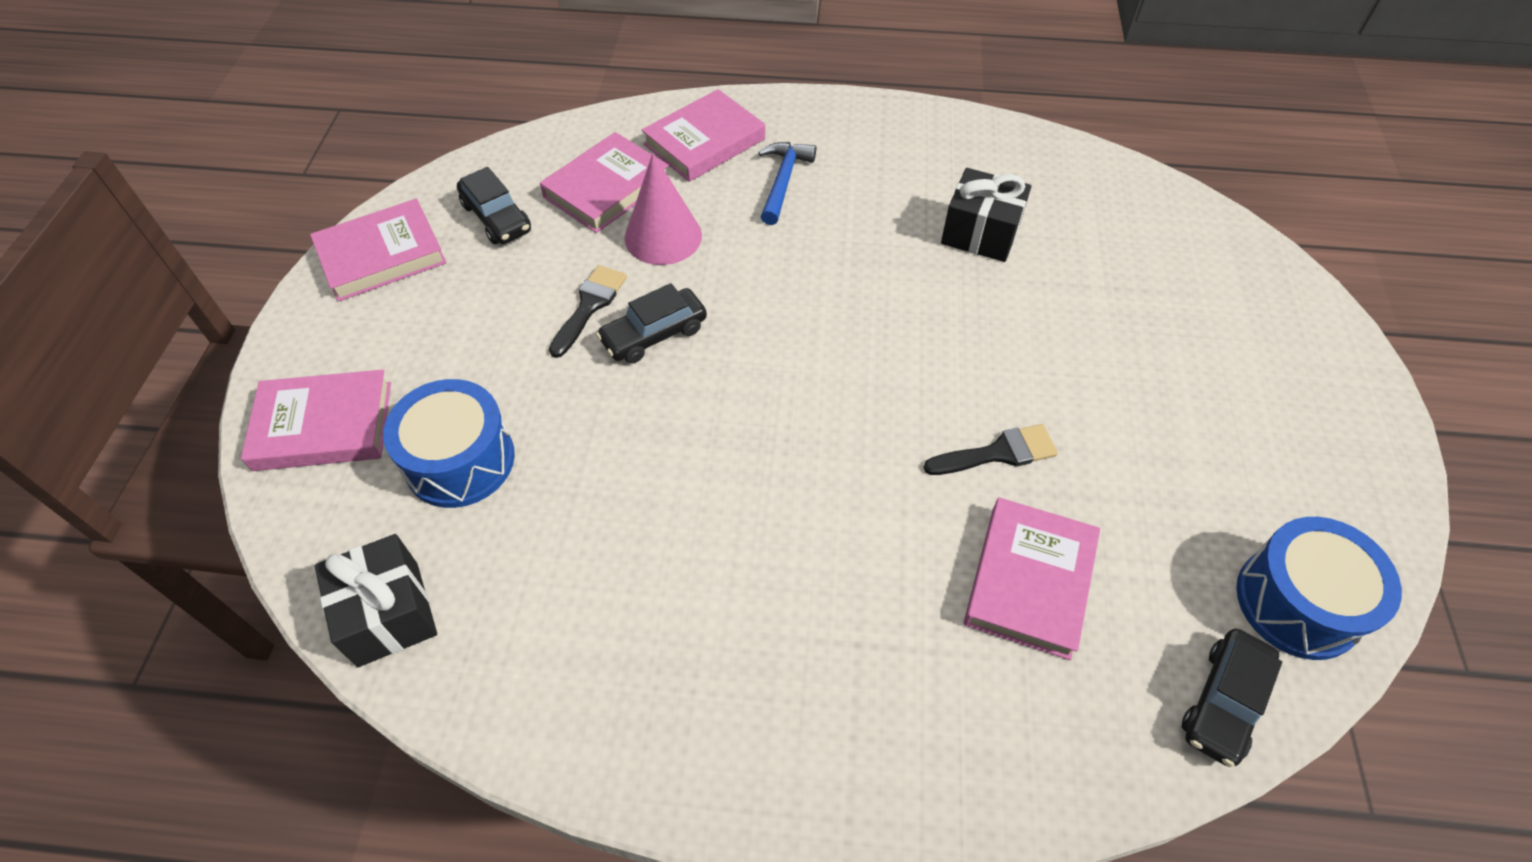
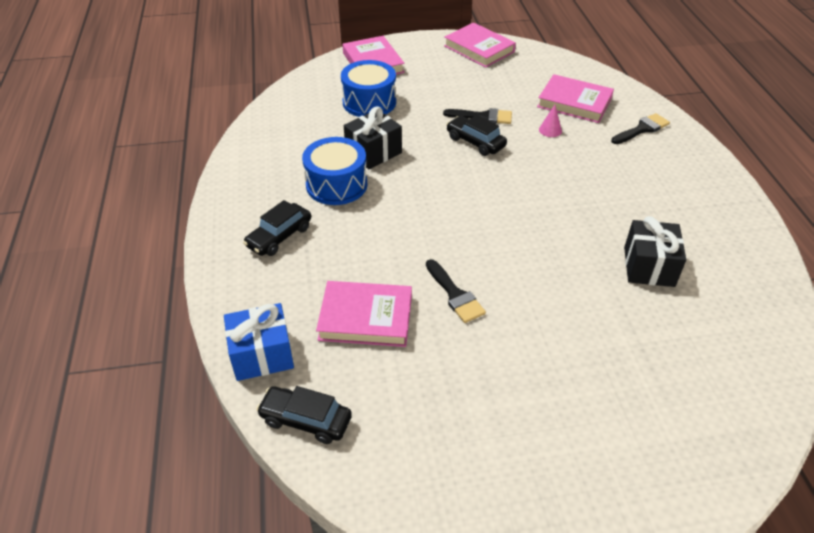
camera: 75 degrees right, 10 degrees down
black gift [315,534,437,667] -> black gift moved to [344,106,402,169]
black car [457,167,531,244] -> black car moved to [243,200,311,256]
pink cone [625,153,702,265] -> pink cone [539,105,562,137], size x0.48
pink book [642,89,765,182] -> black brush [611,113,670,144]
blue hammer [758,142,816,225] -> none
blue drum [1236,517,1402,660] -> blue drum moved to [302,137,367,205]
none -> blue gift [224,303,294,381]

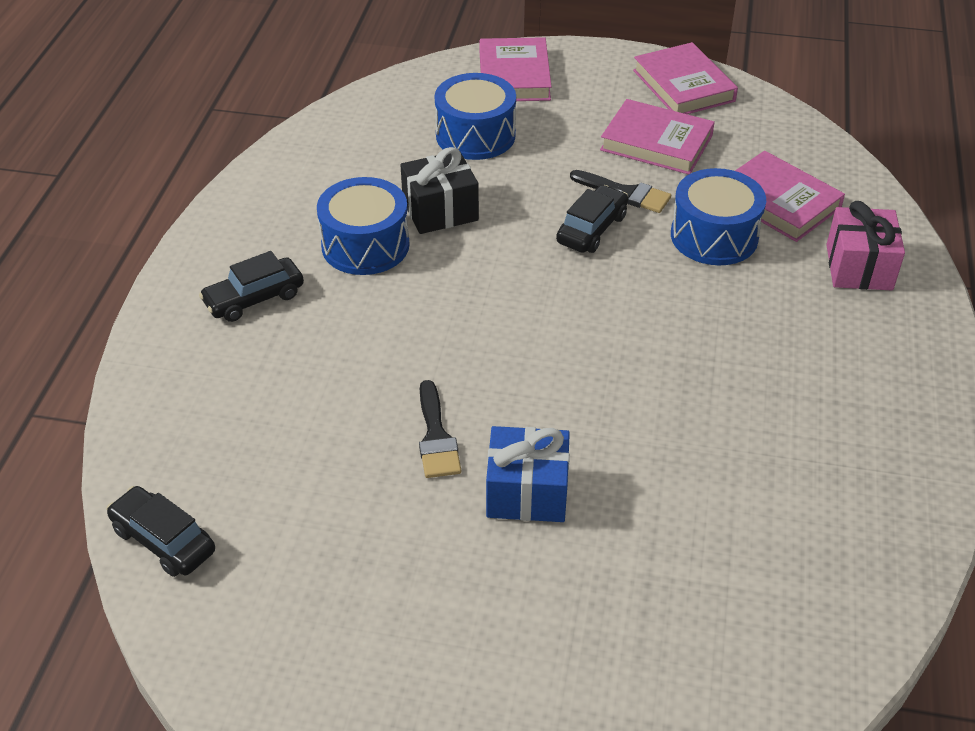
camera: 20 degrees right, 0 degrees up
blue gift [224,303,294,381] -> blue gift moved to [486,426,570,522]
pink book [316,281,412,347] -> pink book moved to [600,99,715,175]
black car [446,115,507,156] -> black car turned 60 degrees clockwise [556,185,628,253]
pink cone [539,105,562,137] -> blue drum [671,168,766,265]
black brush [611,113,670,144] -> pink gift [826,201,905,290]
black gift [624,216,686,287] -> none

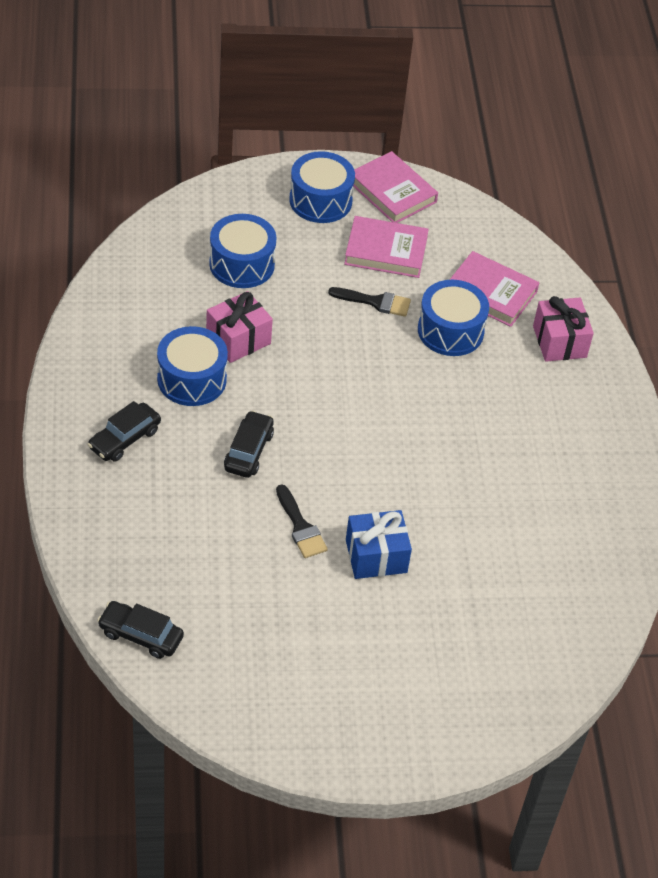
camera: 20 degrees left, 5 degrees up
black gift [400,147,479,234] -> pink gift [206,291,273,363]
pink book [480,37,552,101] -> none
black car [556,185,628,253] -> black car moved to [224,410,274,478]
none -> blue drum [289,151,355,223]

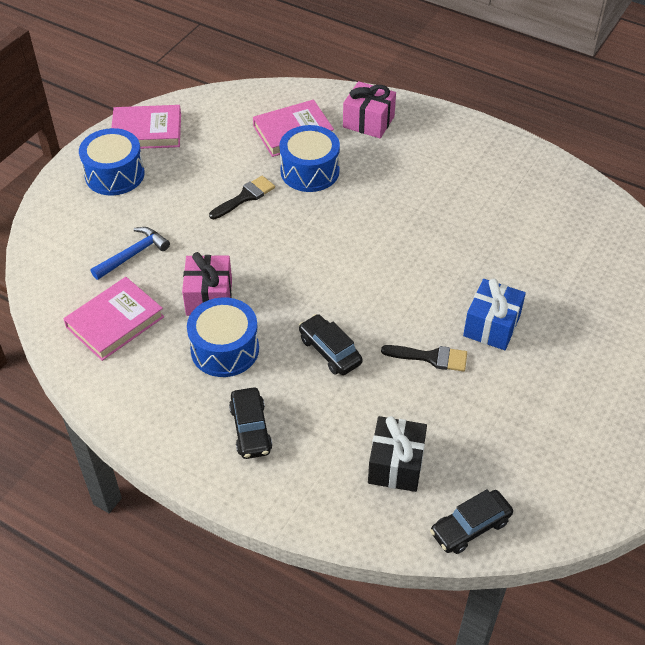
camera: 50 degrees left, 0 degrees up
blue drum [209,214,276,288] -> blue hammer [91,227,170,280]
pink book [344,216,429,278] -> pink book moved to [63,277,164,361]
none -> black gift [368,416,427,492]

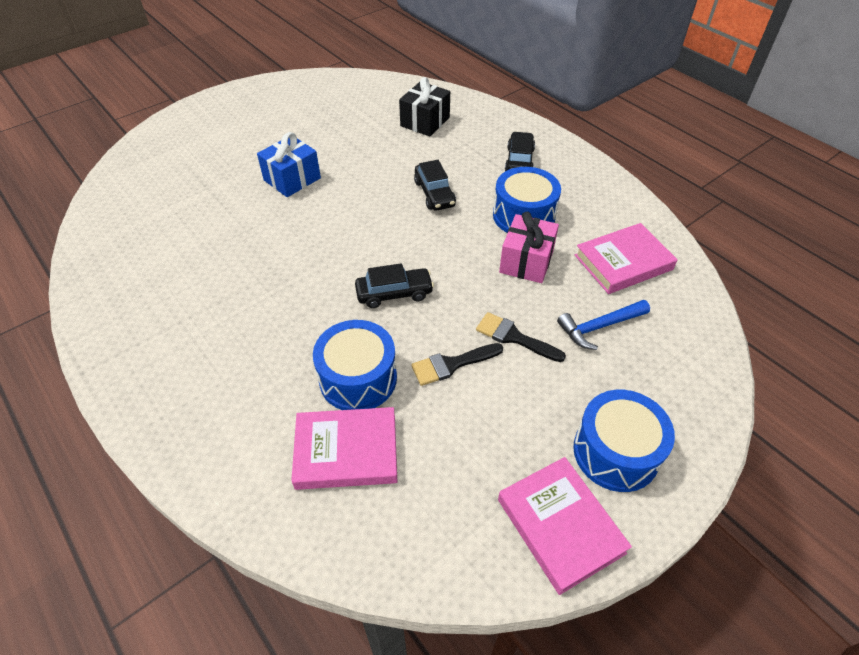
camera: 160 degrees left, 0 degrees up
pink book [111,105,181,149] -> pink book turned 45 degrees clockwise [498,457,632,595]
pink gift [343,81,396,138] -> none
black brush [381,345,467,372] -> black brush moved to [476,312,566,362]
black car [430,489,513,554] -> black car moved to [355,263,434,308]

